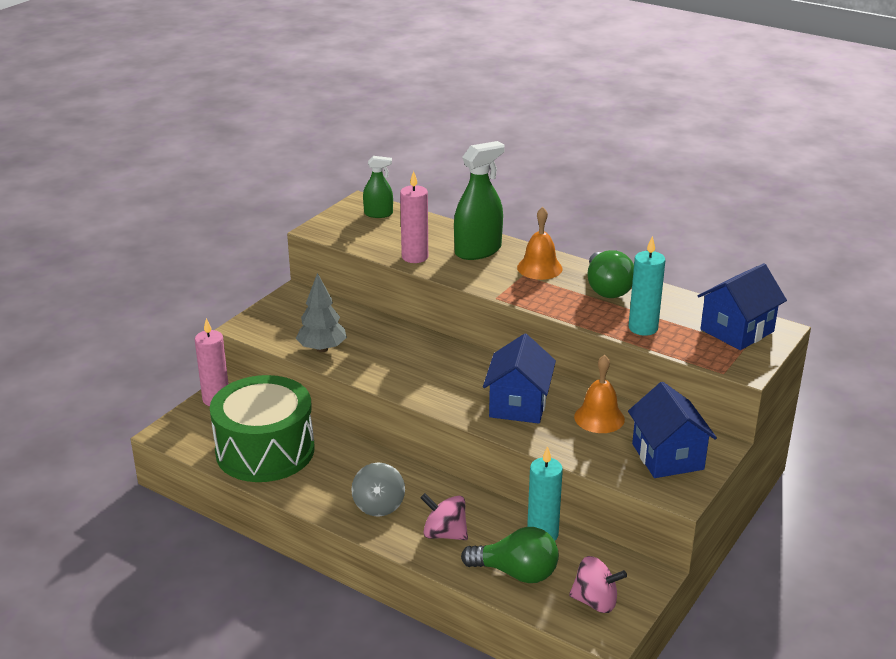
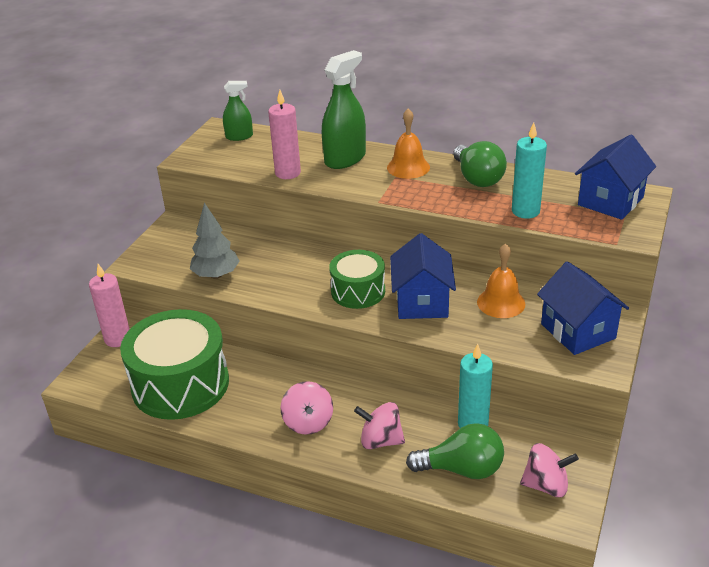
camera: 10 degrees left, 5 degrees up
grey spinning top [351,462,405,517] -> pink spinning top [281,381,333,435]
none -> green drum [329,250,385,309]

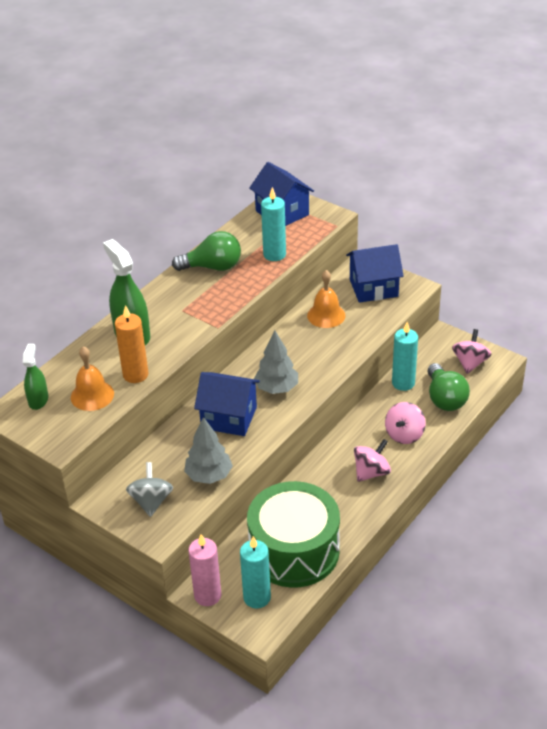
camera: 75 degrees left, 5 degrees up
pink candle [268,90,301,179] -> orange candle [115,305,149,383]
pink spinning top [281,381,333,435] -> pink spinning top turned 45 degrees counterclockwise [354,439,391,482]
green drum [329,250,385,309] -> grey tree [254,330,298,394]
orange bell [387,108,430,179] -> orange bell moved to [71,346,114,411]
blue house [390,233,456,319] -> blue house moved to [194,372,260,436]
green light bulb [406,423,504,479] -> green light bulb turned 150 degrees clockwise [428,363,470,411]
none -> grey spinning top [126,462,173,517]
none -> turquoise candle [240,536,271,608]

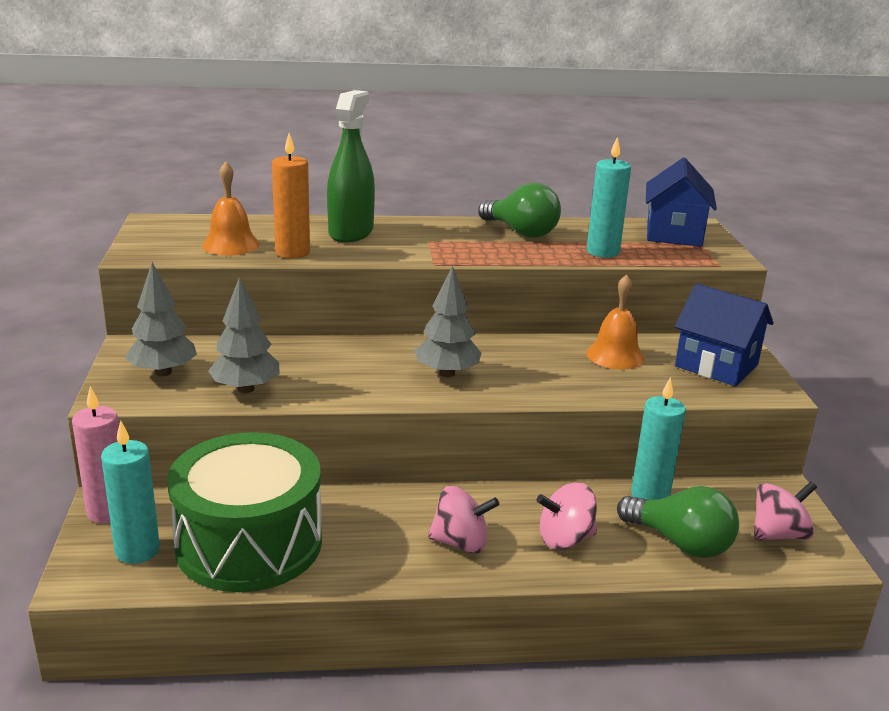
camera: 45 degrees right, 15 degrees down
green spray bottle [23,344,48,410] -> none
grey spinning top [126,462,173,517] -> grey tree [125,262,197,376]
blue house [194,372,260,436] -> none
green light bulb [428,363,470,411] -> green light bulb turned 90 degrees counterclockwise [617,486,739,558]

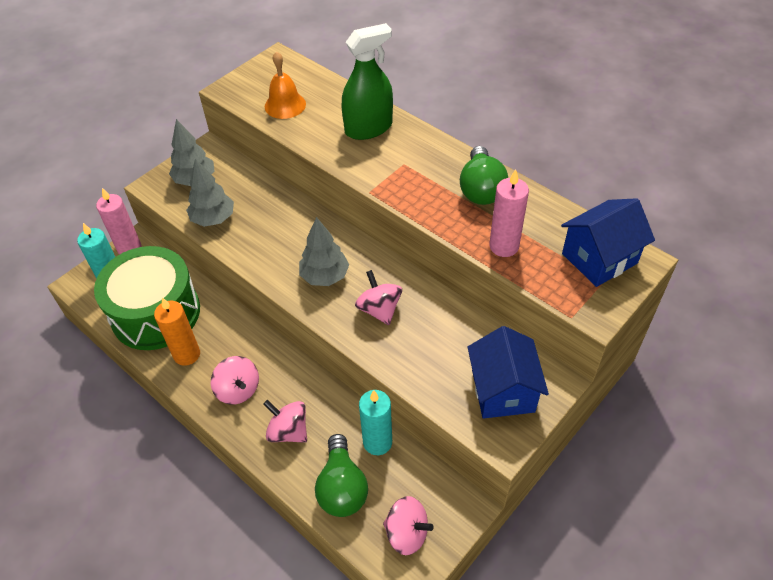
camera: 50 degrees right, 25 degrees up
orange candle [272,133,310,258] -> orange candle moved to [154,298,200,366]
orange bell [586,274,645,369] -> none
turquoise candle [587,136,631,258] -> pink candle [489,169,529,257]
none -> pink spinning top [355,270,402,325]

